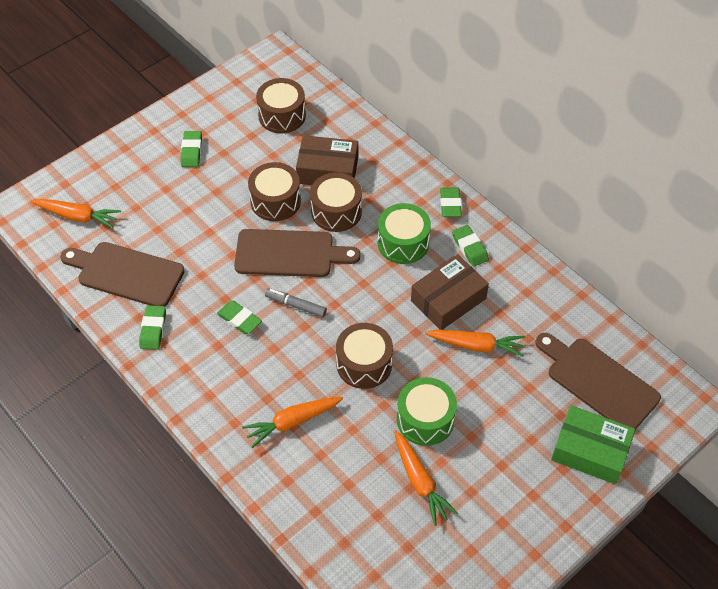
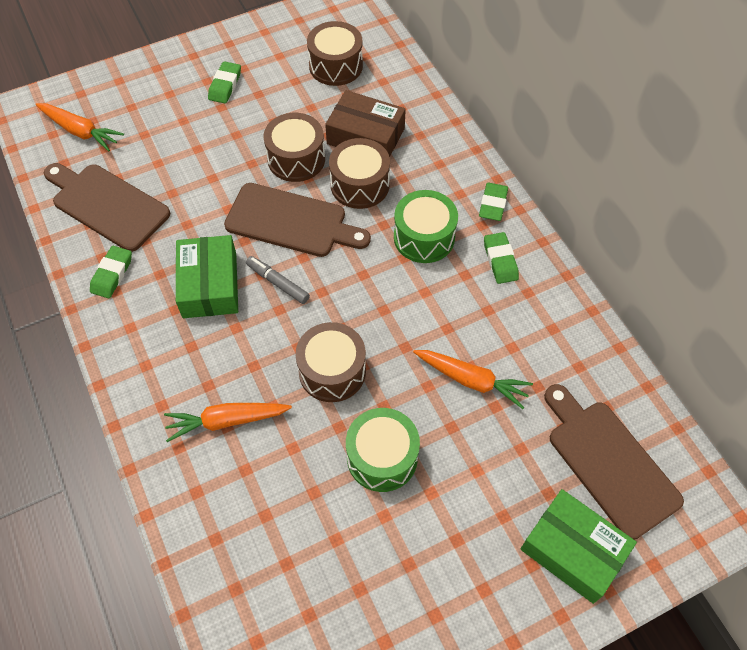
camera: 15 degrees right, 5 degrees up
green eraser [217,301,262,334] -> green box [176,235,238,318]
orange carrot [394,430,458,526] -> none
brown box [411,254,489,330] -> none

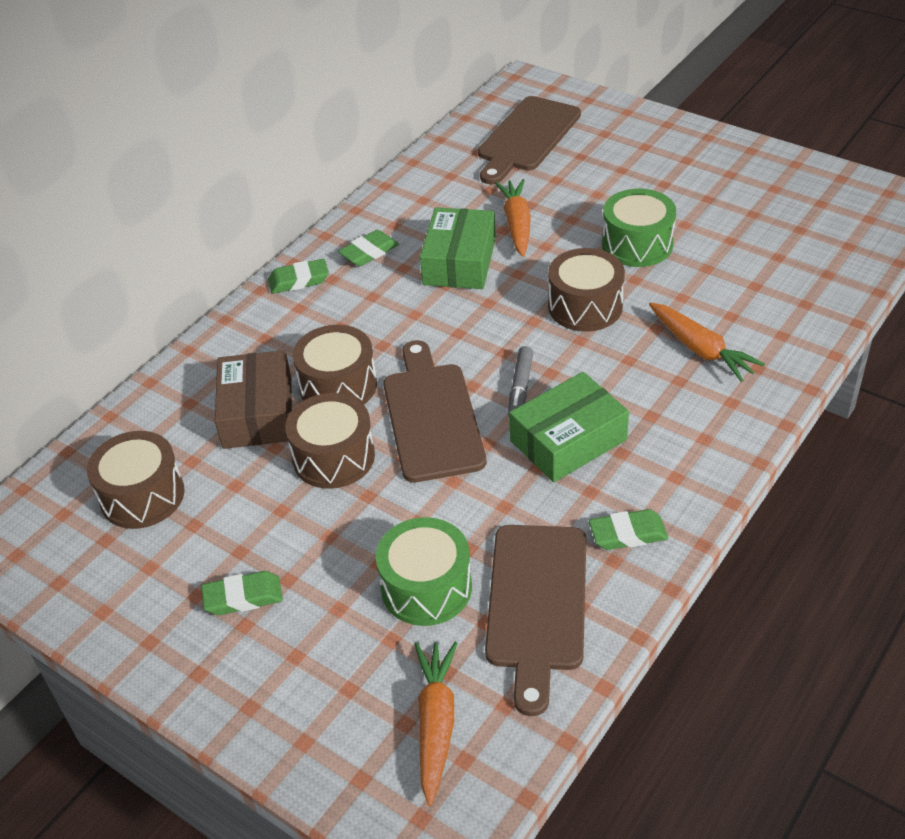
camera: 115 degrees left, 15 degrees down
green drum [394,190,458,263] -> green drum moved to [376,517,472,626]
green box [521,489,637,604] -> green box moved to [420,207,496,289]

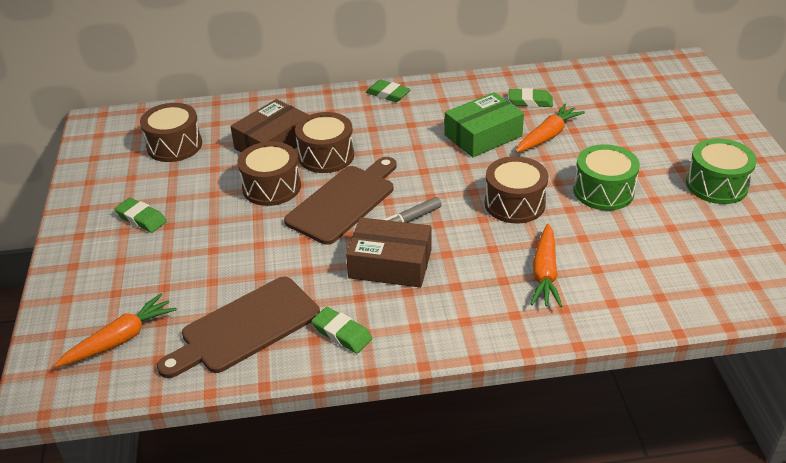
camera: 45 degrees right, 5 degrees down
green eraser [338,230,399,266] -> green eraser moved to [509,88,553,107]
green drum [376,517,472,626] -> green drum moved to [686,138,757,204]
brown cutting board [478,96,581,184] -> none
green box [509,372,629,482] -> brown box [346,217,432,288]

